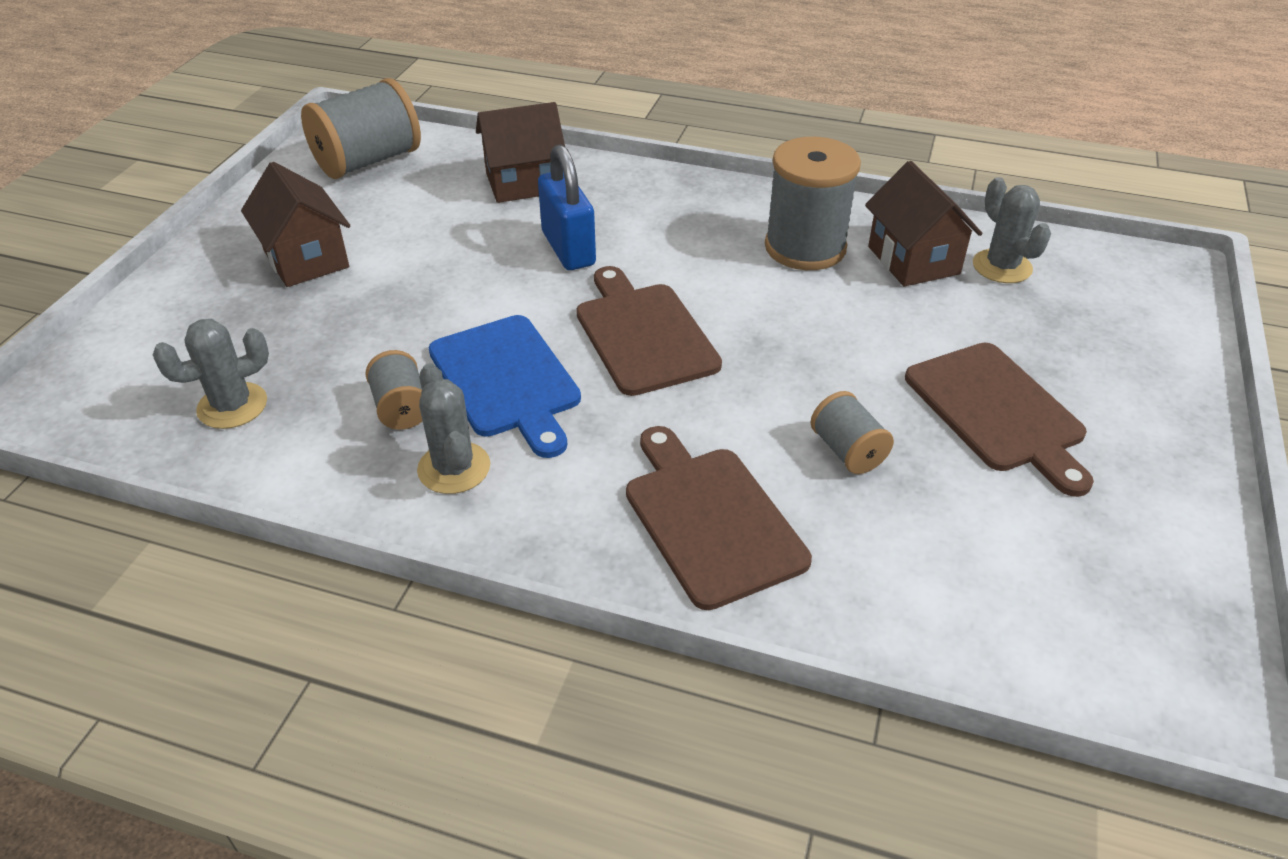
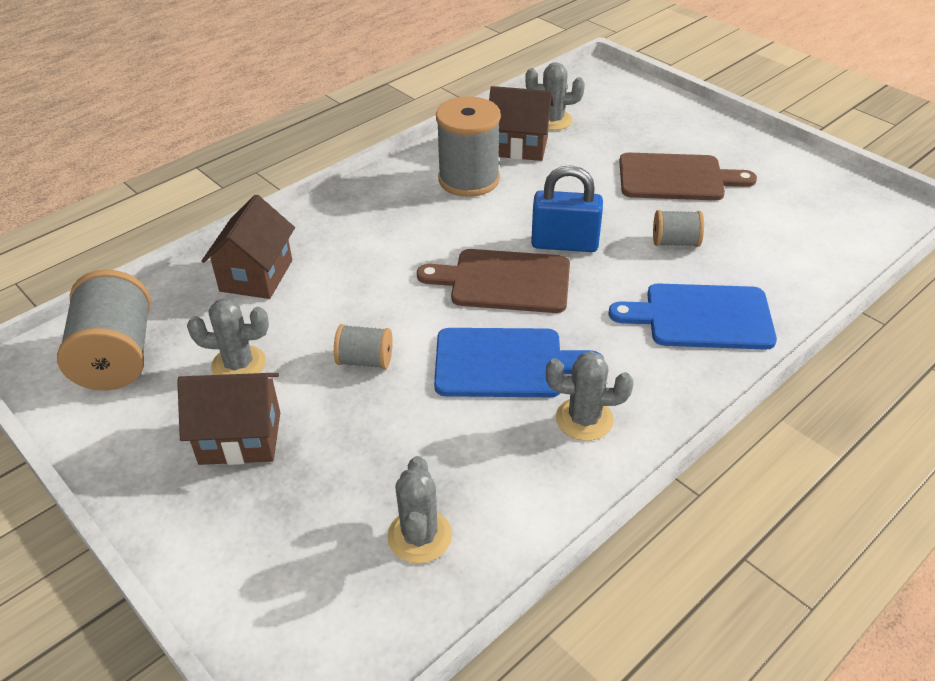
camera: 60 degrees left, 0 degrees up
grey spool [365,350,422,430] -> grey spool moved to [334,324,393,369]
blue padlock [538,144,596,270] -> blue padlock moved to [531,165,603,252]
brown cutting board [626,426,812,610] -> blue cutting board [608,283,777,350]
none -> grey cactus [187,298,269,375]

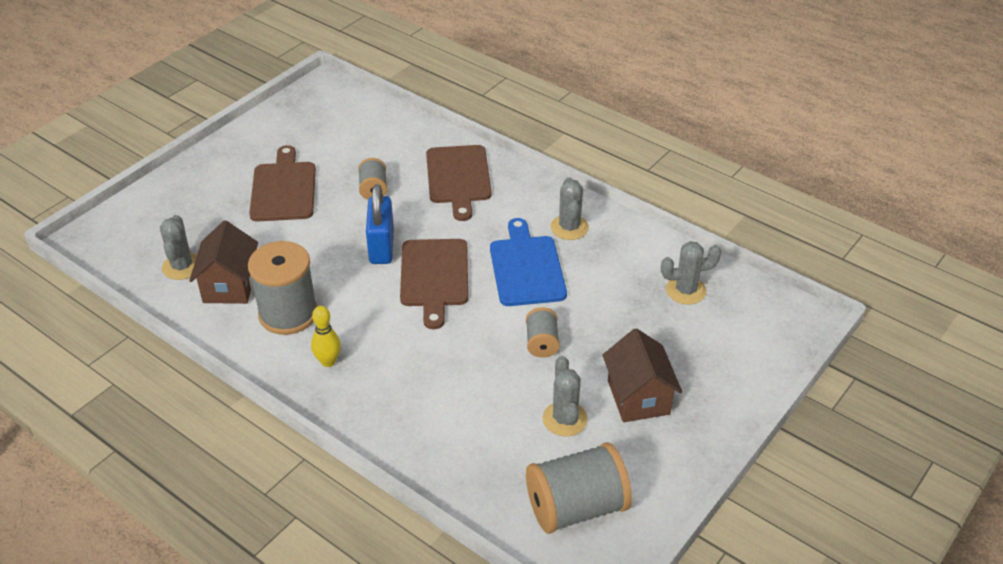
camera: 100 degrees left, 0 degrees up
brown house [202,195,295,299] -> none
blue cutting board [608,283,777,350] -> brown cutting board [426,145,491,221]
none -> yellow bowling pin [311,306,341,367]

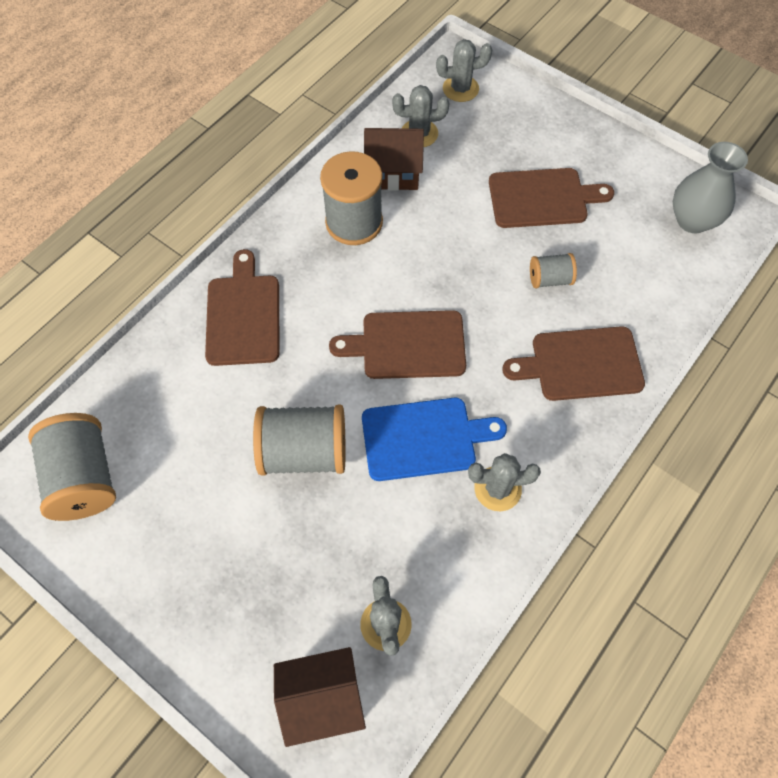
camera: 90 degrees right, 20 degrees up
yellow bowling pin [311,306,341,367] -> none
blue padlock [366,184,394,264] -> none
grey spool [526,307,560,357] -> grey spool [253,405,346,476], size x1.90
grey cactus [543,356,588,436] -> grey cactus moved to [436,39,492,102]
brown house [602,328,682,422] -> brown house moved to [274,647,366,747]
none -> brown cutting board [205,249,280,366]
none -> grey vase [673,142,748,233]

